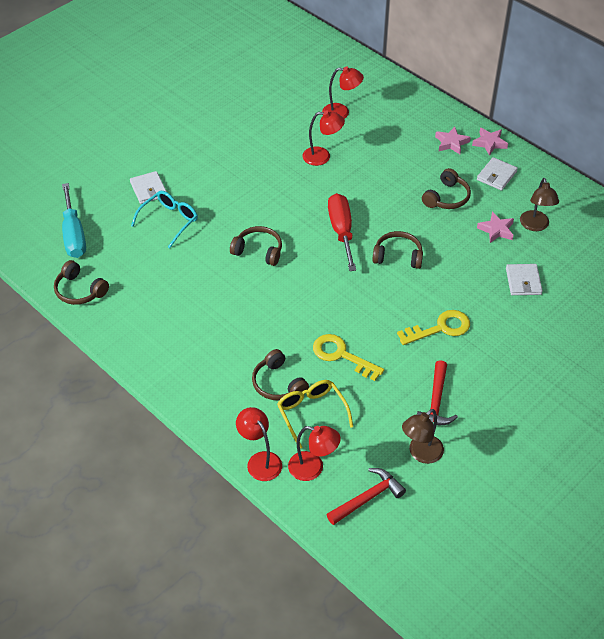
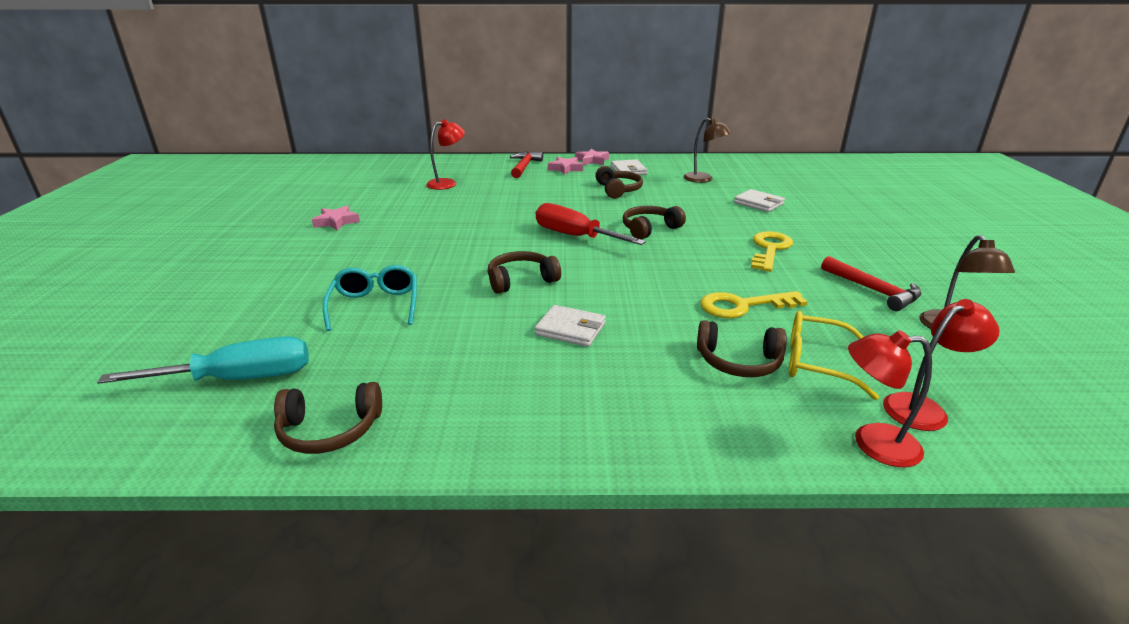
camera: 45 degrees left, 20 degrees down
turquoise screwdriver [62,183,86,258] -> turquoise screwdriver turned 45 degrees counterclockwise [97,336,309,384]
white wallet [130,171,167,204] -> white wallet moved to [535,305,606,347]
red lamp [302,110,345,166] -> none
red hammer [326,468,406,525] -> red hammer moved to [510,151,543,178]
pink star [477,212,514,243] -> pink star moved to [312,206,360,231]

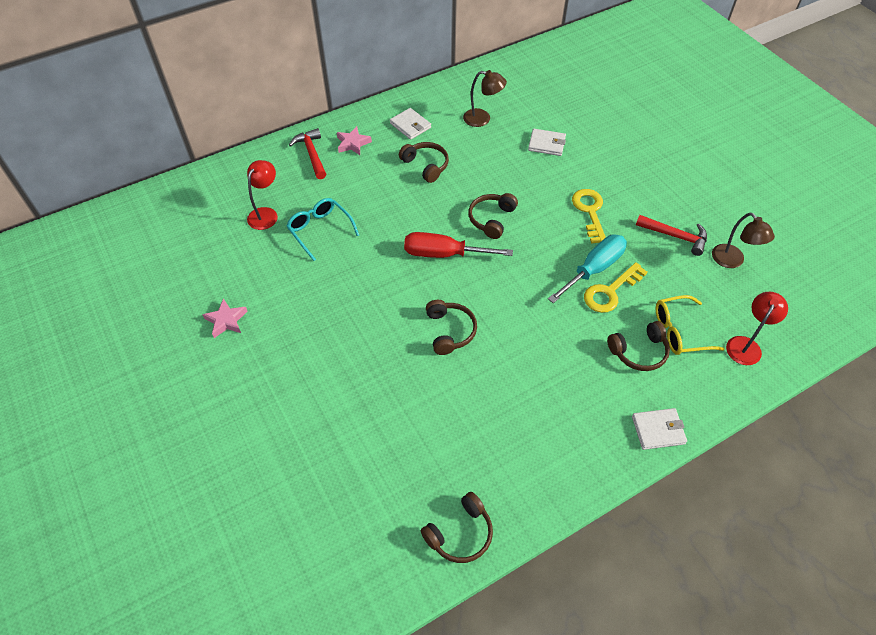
camera: 30 degrees left, 25 degrees up
turquoise screwdriver [97,336,309,384] -> turquoise screwdriver moved to [548,235,627,303]
turquoise glasses [323,265,417,331] -> turquoise glasses moved to [286,198,359,261]
brown headphones [488,251,561,294] -> brown headphones turned 135 degrees clockwise [426,300,477,355]
white wallet [535,305,606,347] -> white wallet moved to [632,408,687,450]
pink star [575,149,609,165] -> none
red lamp [848,330,932,467] -> none

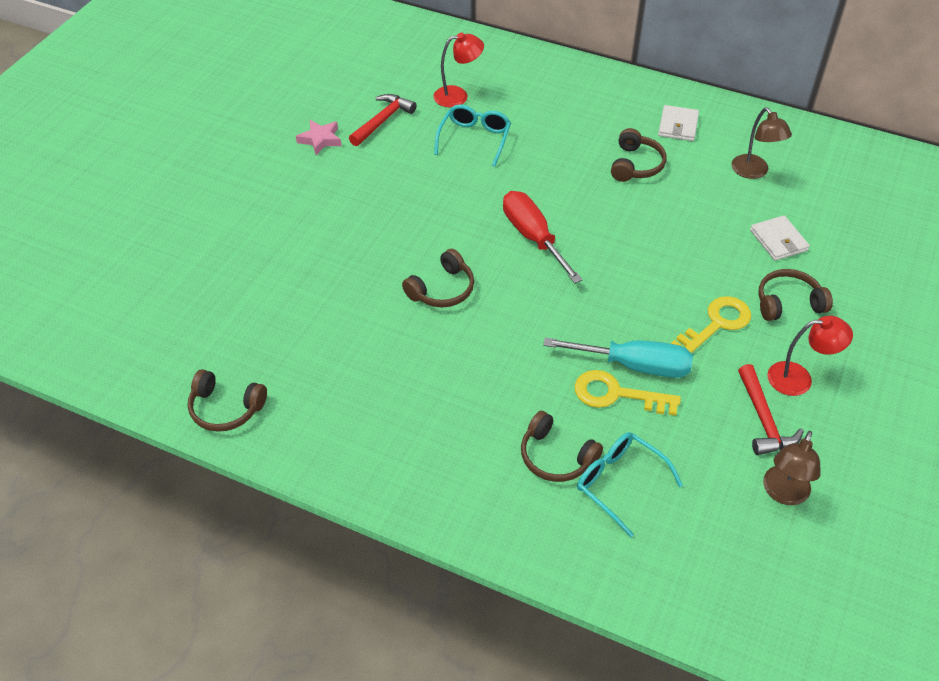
camera: 55 degrees right, 5 degrees down
red hammer [289,128,326,179] -> red hammer moved to [349,94,417,146]
pink star [337,126,372,155] -> none
brown headphones [468,193,518,239] -> brown headphones moved to [758,269,833,321]
white wallet [632,408,687,450] -> none
yellow glasses [656,295,724,355] -> turquoise glasses [577,432,683,537]
red lamp [726,292,788,365] -> red lamp moved to [767,316,853,396]

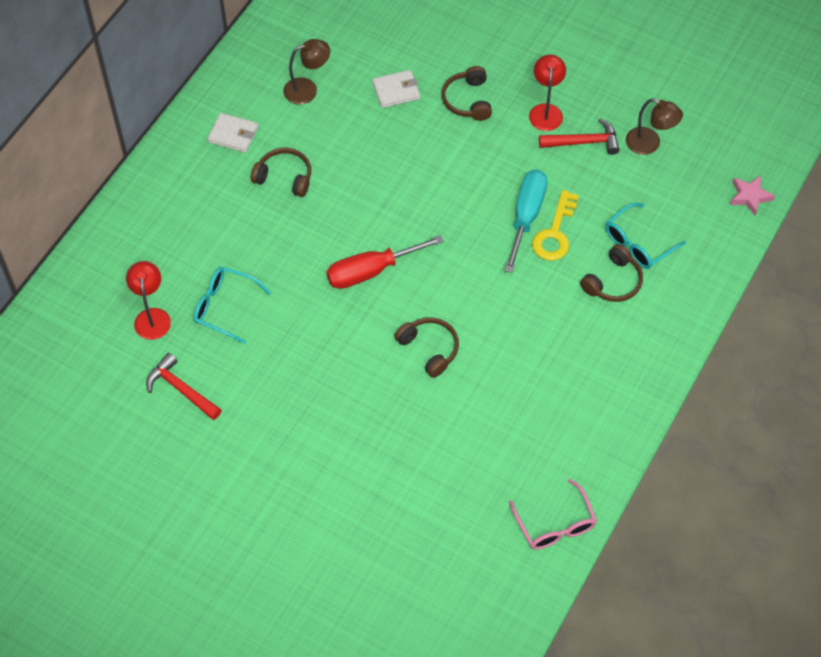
camera: 85 degrees left, 10 degrees up
brown headphones [188,369,267,432] -> pink glasses [509,479,597,550]
pink star [296,120,342,155] -> pink star moved to [730,175,775,216]
yellow key [670,296,751,353] -> none

